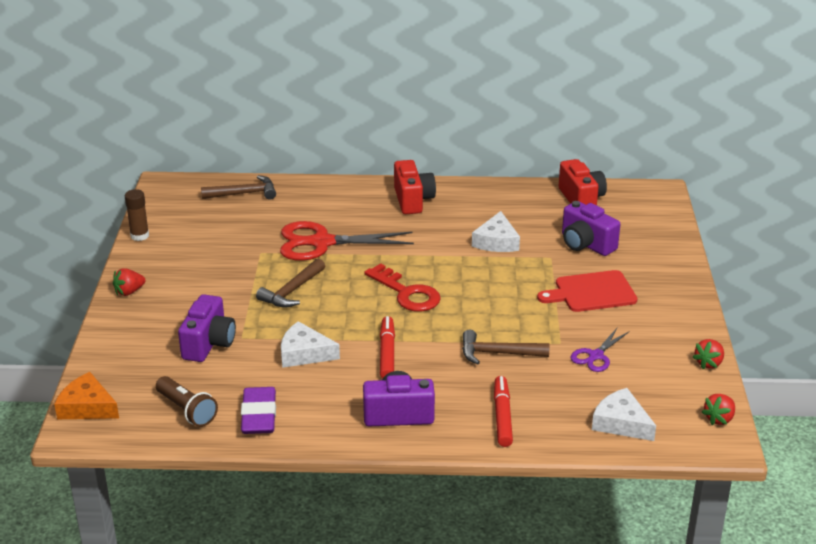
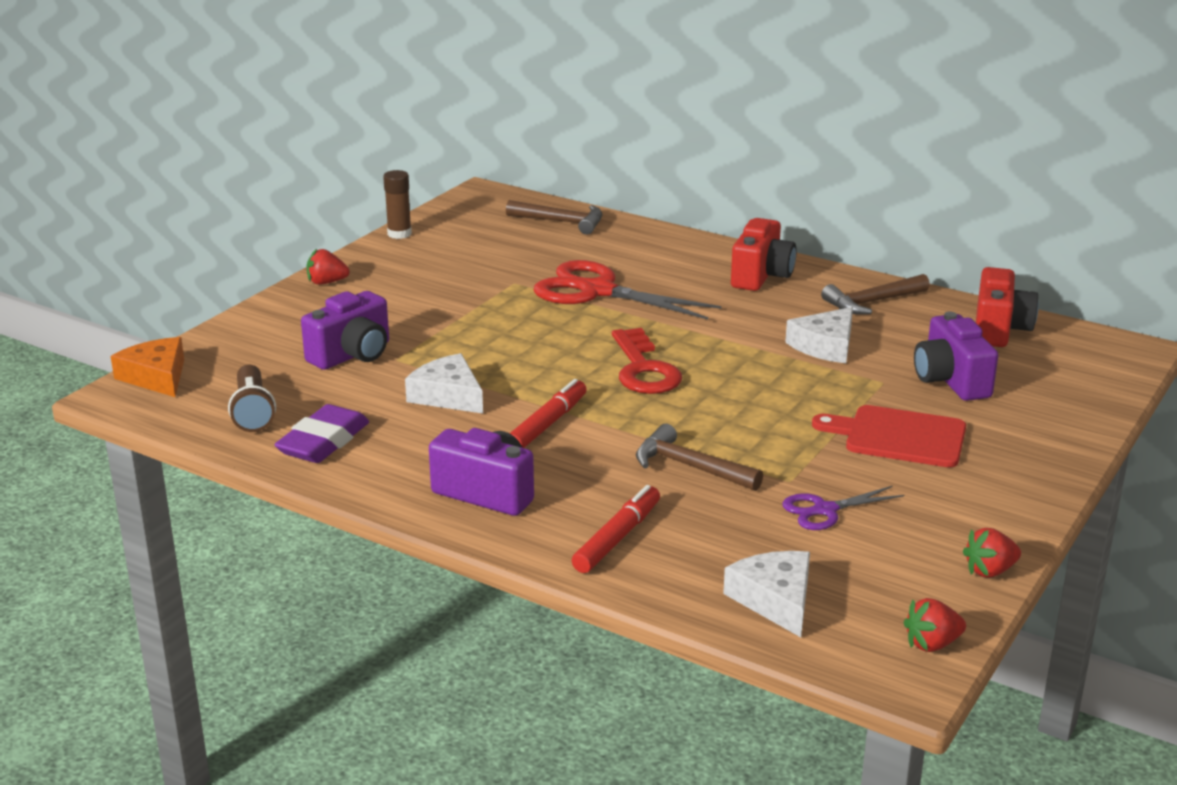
camera: 30 degrees right, 5 degrees down
brown hammer [256,258,325,307] -> brown hammer moved to [821,274,930,315]

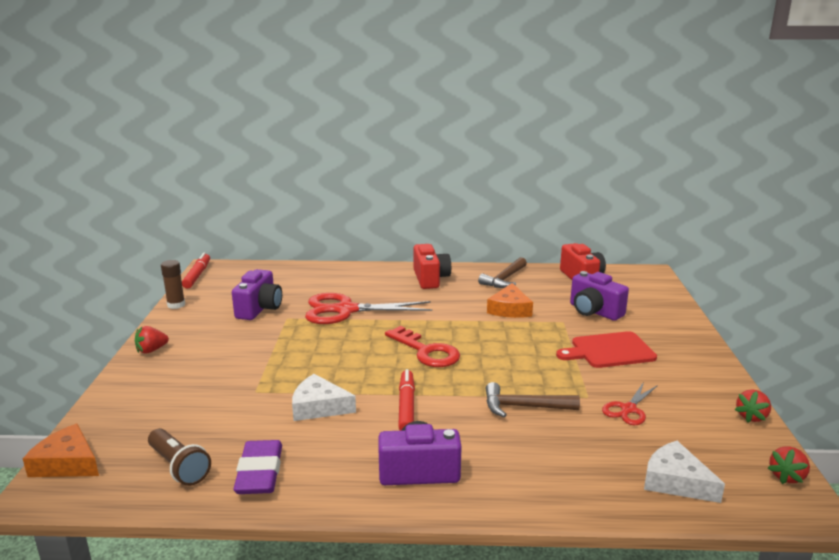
camera: 30 degrees left, 5 degrees down
purple camera [301,291,389,370] -> purple camera moved to [232,269,282,320]
brown hammer [506,200,602,235] -> none
red marker [572,485,660,573] -> red marker moved to [182,253,210,289]
purple scissors [782,486,904,530] -> red scissors [602,382,658,425]
white cheese [785,307,853,363] -> orange cheese [487,283,533,318]

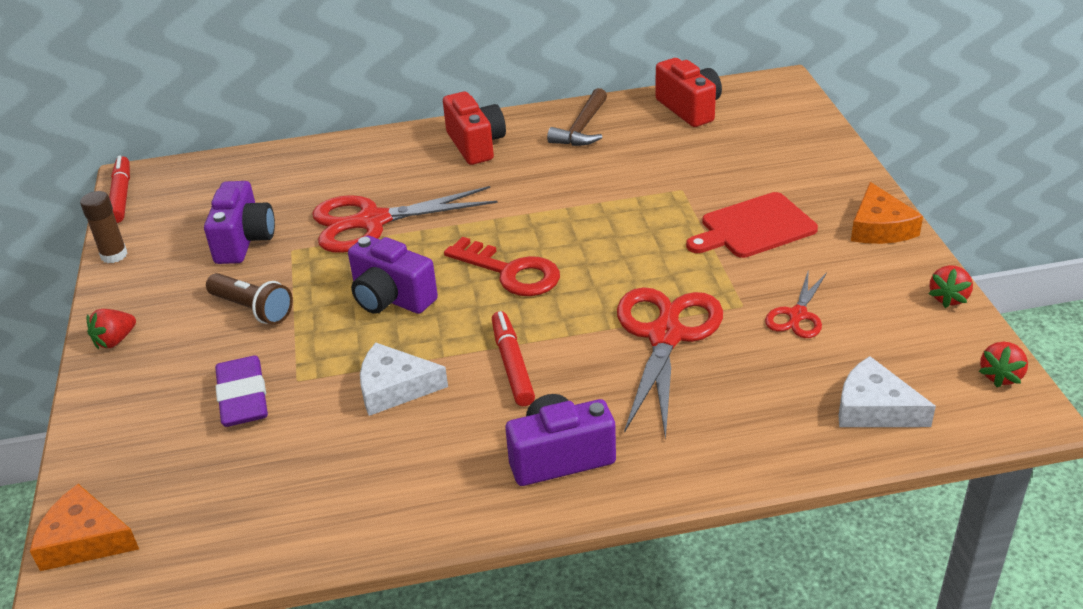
camera: 10 degrees left, 15 degrees up
brown flashlight [148,428,211,486] -> brown flashlight moved to [206,273,293,325]
purple eraser [233,440,282,494] -> purple eraser moved to [215,356,268,427]
brown hammer [486,382,580,417] -> red scissors [617,287,723,440]
orange cheese [487,283,533,318] -> orange cheese moved to [851,182,923,244]
purple camera [570,271,629,321] -> purple camera moved to [348,236,438,314]

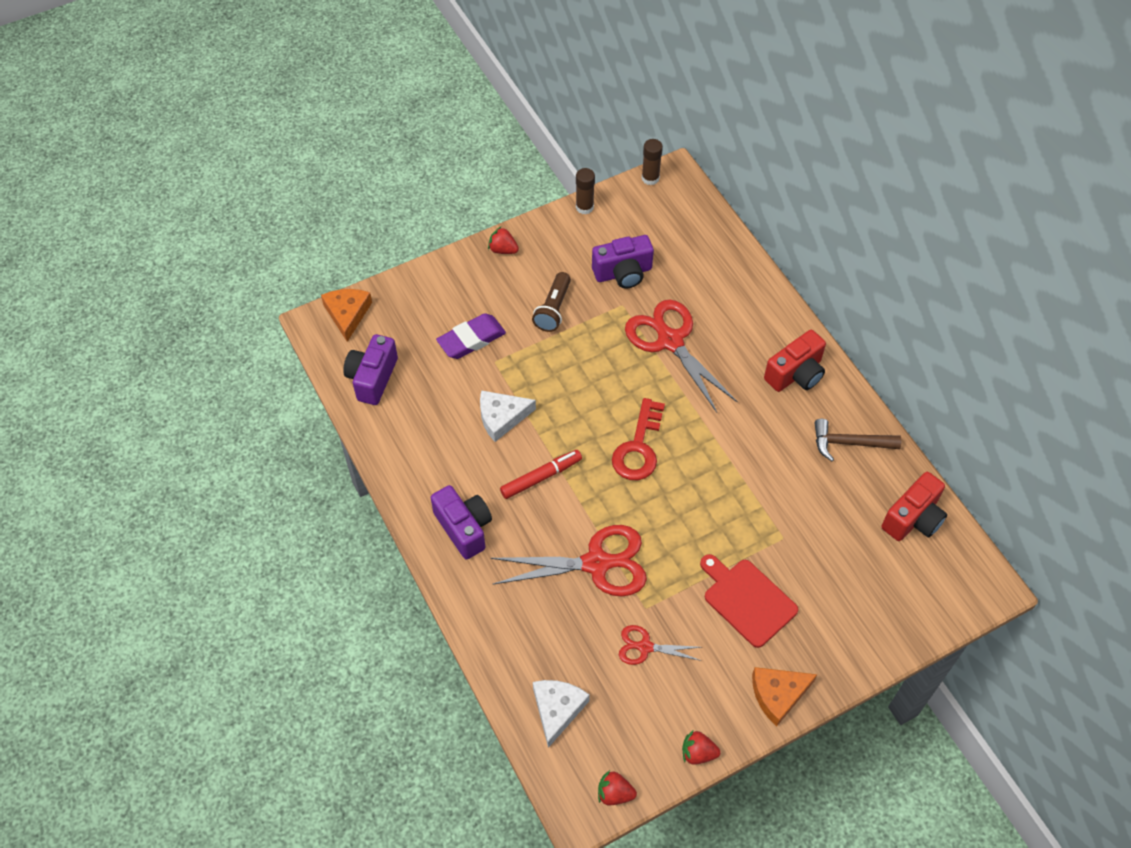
camera: 70 degrees right, 20 degrees up
red marker [109,156,130,223] -> brown glue stick [642,139,663,185]
purple camera [348,236,438,314] -> purple camera moved to [343,334,398,405]
white cheese [360,342,448,416] -> white cheese turned 90 degrees counterclockwise [480,390,536,442]

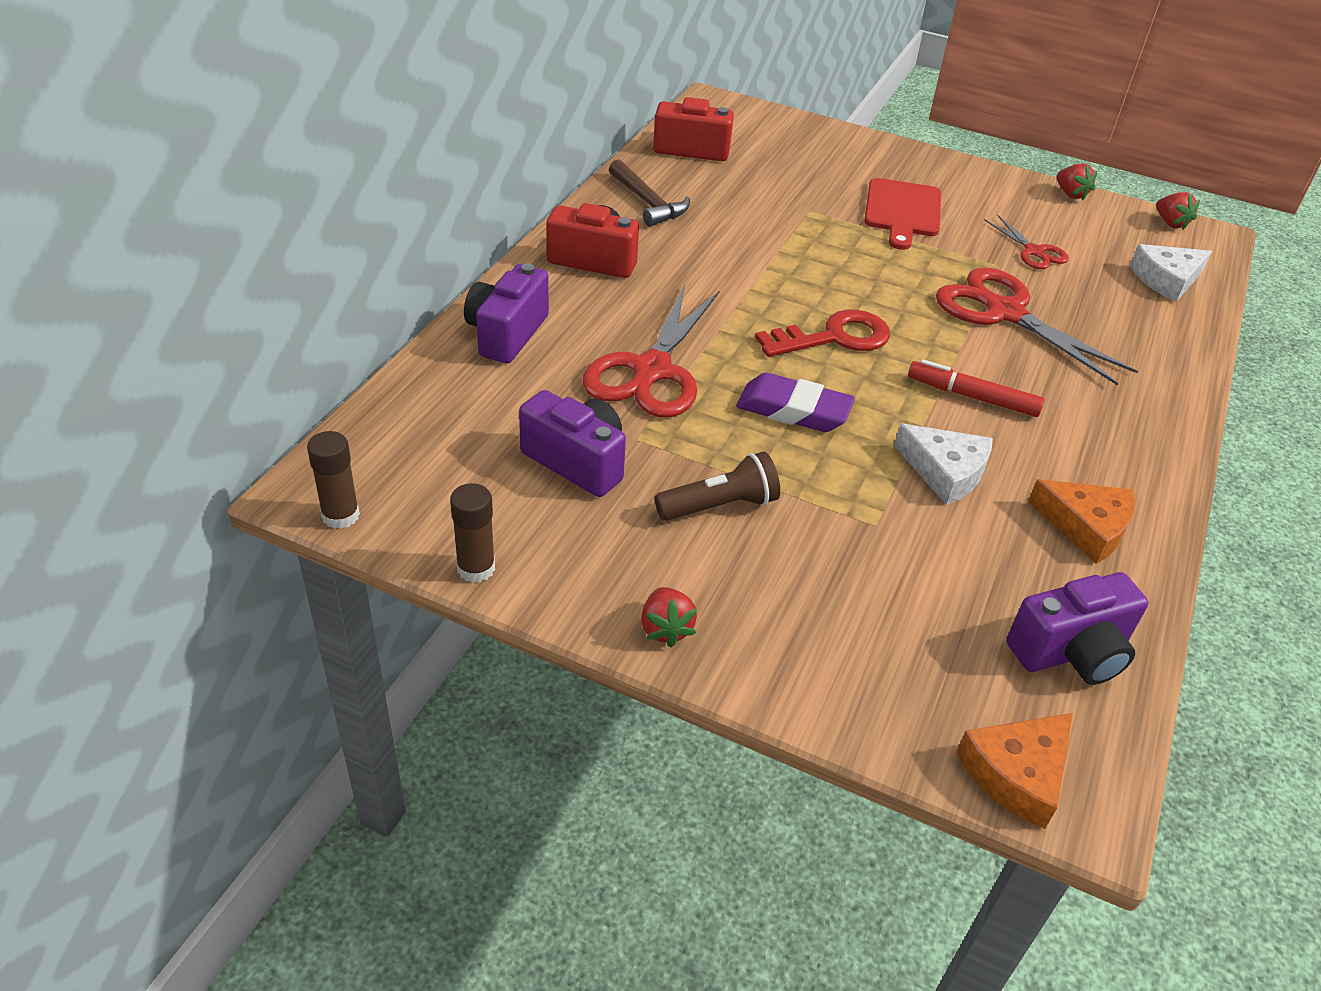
camera: 130 degrees left, 15 degrees down
purple camera [431,485,492,560] -> purple camera moved to [464,263,549,363]
purple eraser [436,313,506,359] -> purple eraser moved to [736,373,855,432]
orange cheese [752,667,818,726] -> orange cheese moved to [1028,479,1135,564]

